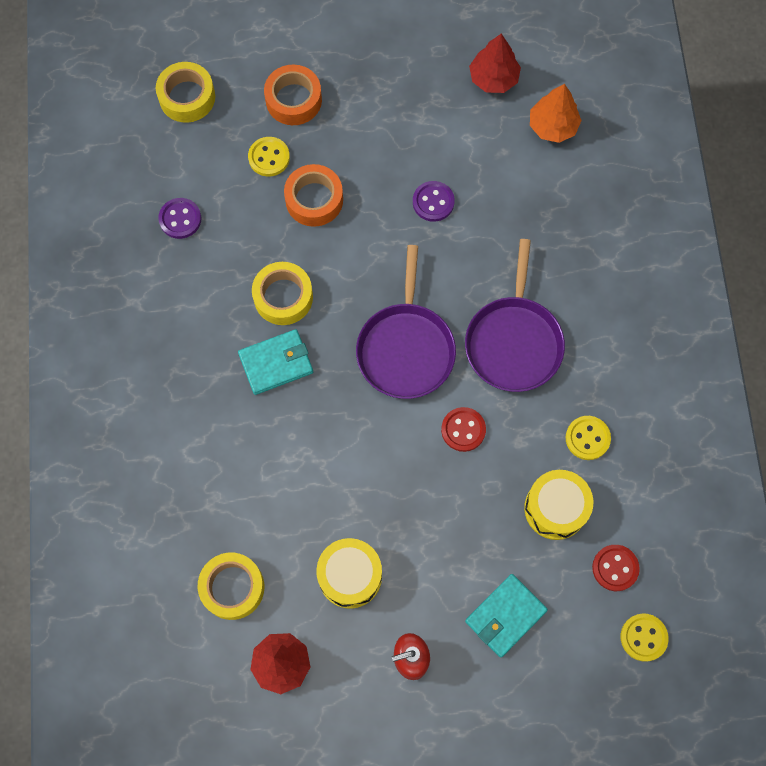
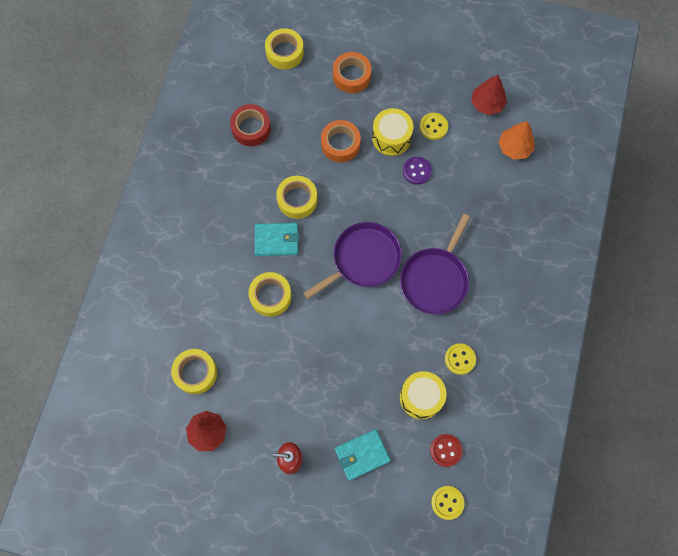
camera: 20 degrees right, 0 degrees up
purple button [158,198,201,239] -> red tape [230,104,271,146]
yellow button [248,137,290,177] -> yellow button moved to [420,113,448,140]
yellow drum [316,538,382,609] -> yellow drum moved to [372,108,414,156]
purple pan [356,245,456,399] -> purple pan turned 150 degrees counterclockwise [303,222,402,299]
red button [441,407,486,452] -> none
none -> yellow tape [248,272,292,317]

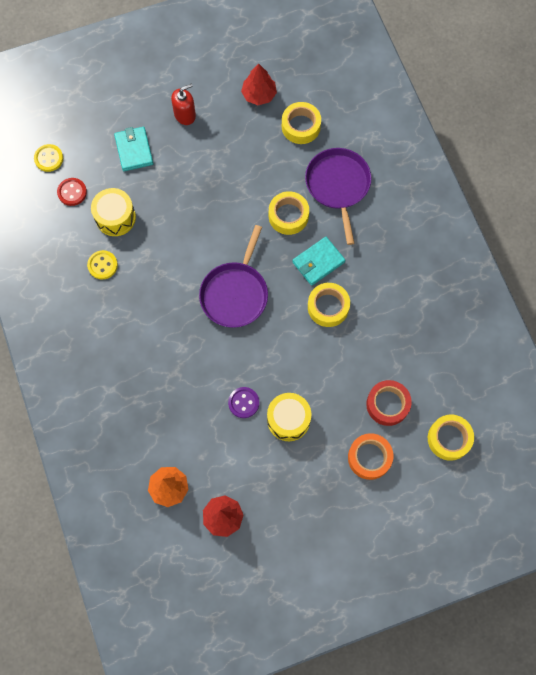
camera: 145 degrees right, 0 degrees up
red tape [230,104,271,146] -> red tape moved to [366,380,412,426]
orange tape [321,120,361,162] -> none
turquoise wallet [335,429,391,481] -> turquoise wallet turned 45 degrees counterclockwise [114,127,153,171]
purple pan [400,214,470,314] -> purple pan moved to [305,148,372,245]
yellow button [420,113,448,140] -> none

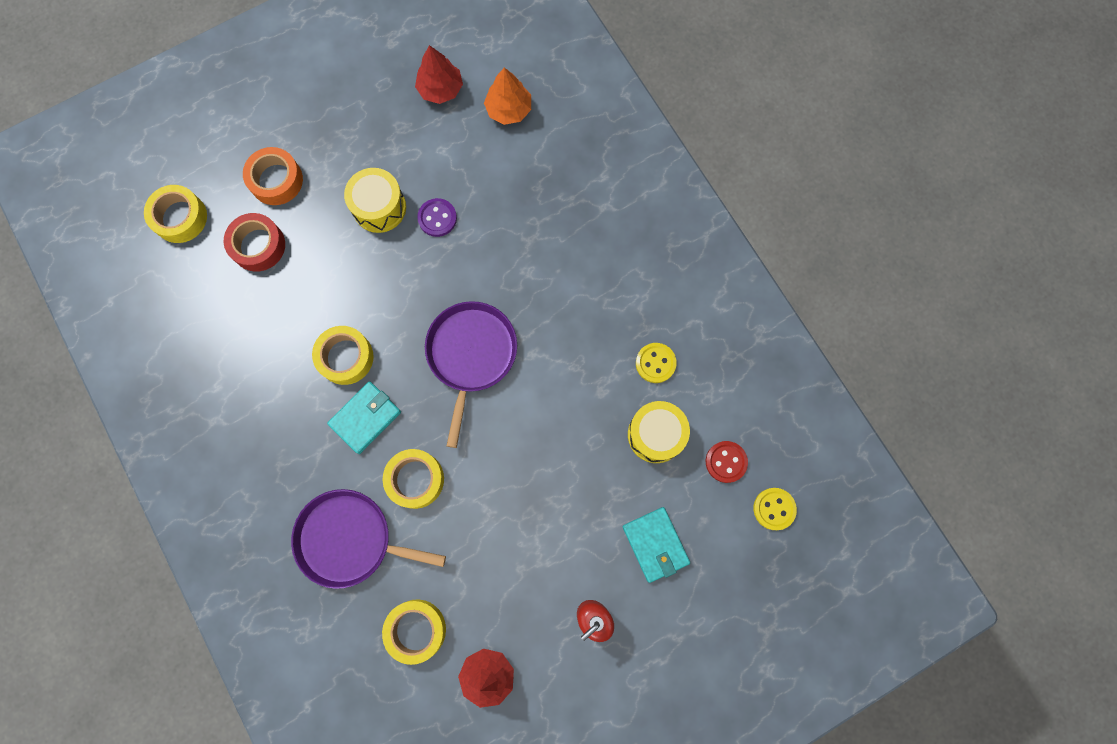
camera: 170 degrees right, 5 degrees up
purple pan [305,148,372,245] -> purple pan turned 120 degrees clockwise [291,489,446,589]

